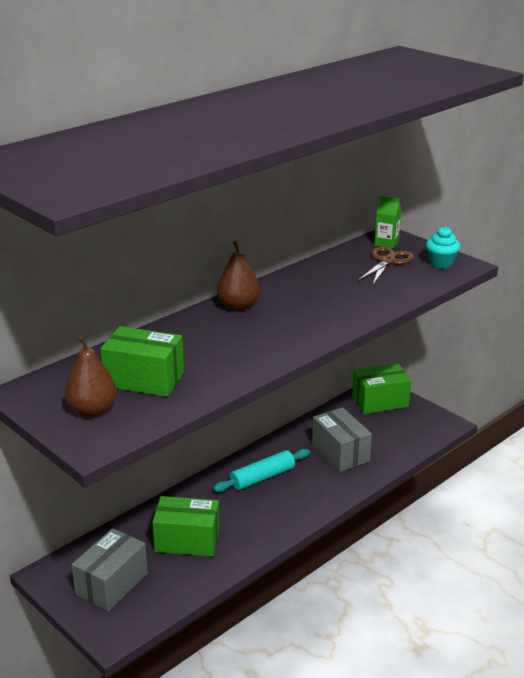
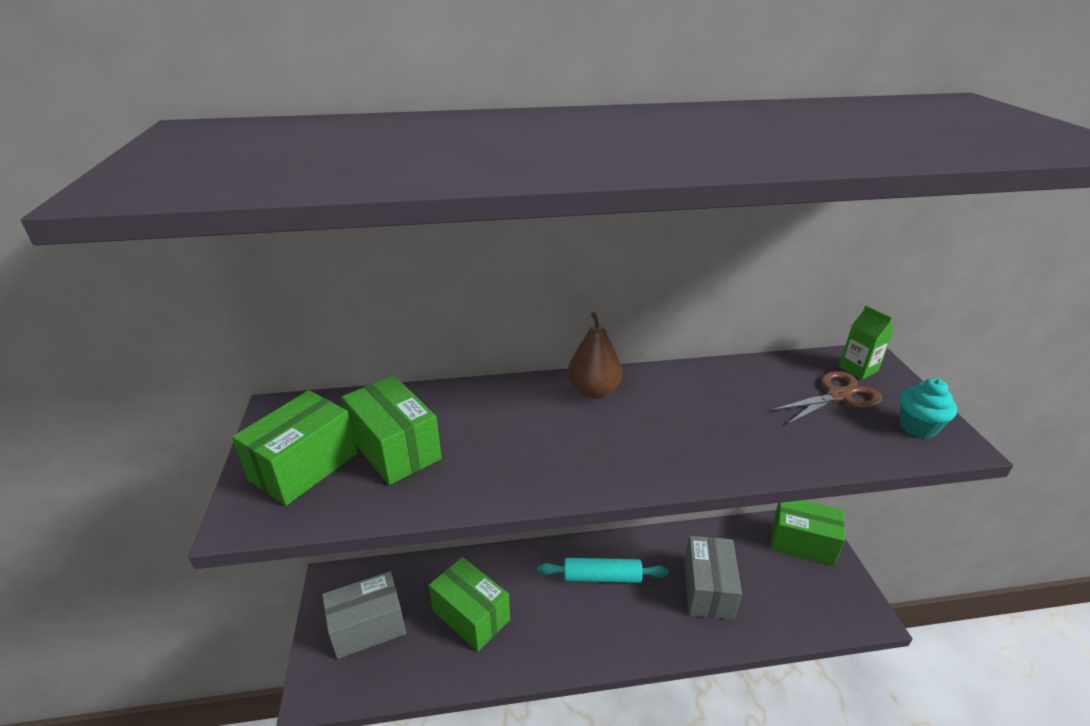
camera: 35 degrees right, 5 degrees up
brown pear [65,336,117,417] -> green box [232,390,357,506]

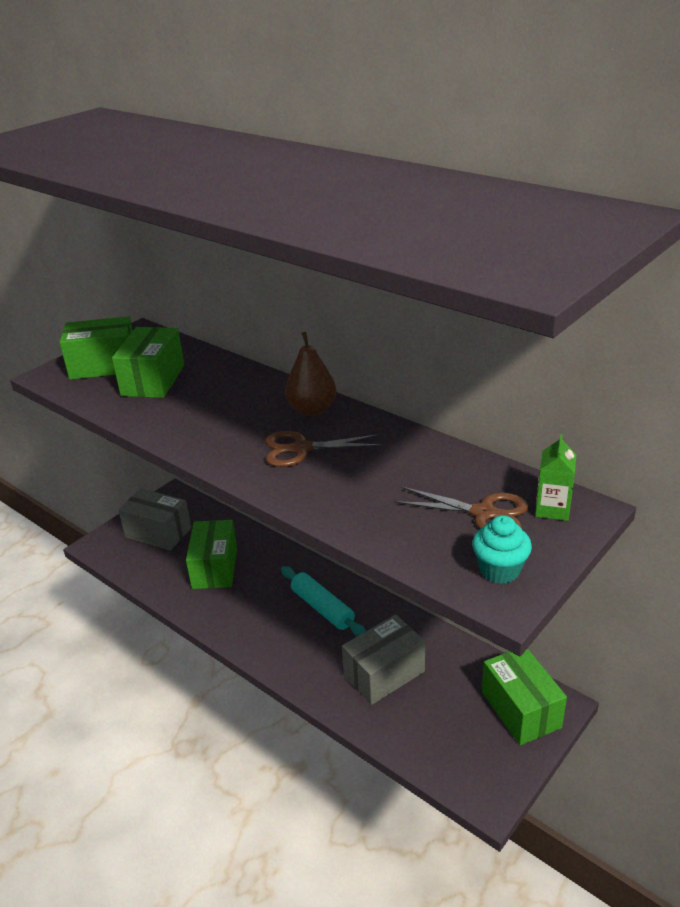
camera: 50 degrees right, 0 degrees up
none -> brown scissors [265,431,382,467]

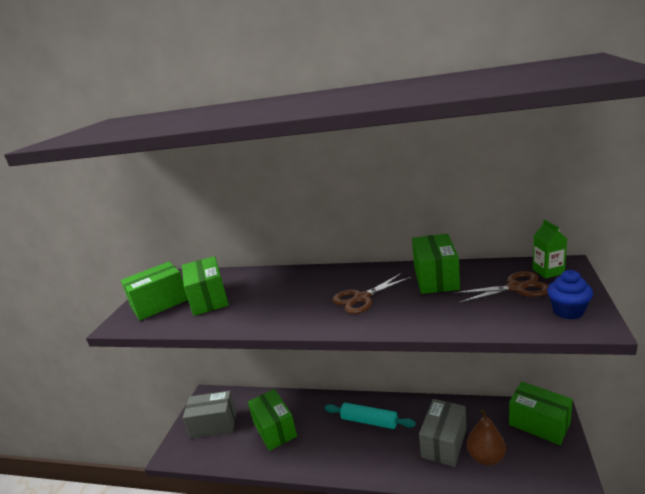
camera: 25 degrees left, 10 degrees down
brown pear [285,332,336,416] -> brown pear moved to [467,409,506,465]
turquoise cupcake [472,515,532,584] -> blue cupcake [547,270,593,320]
none -> green box [412,234,460,294]

